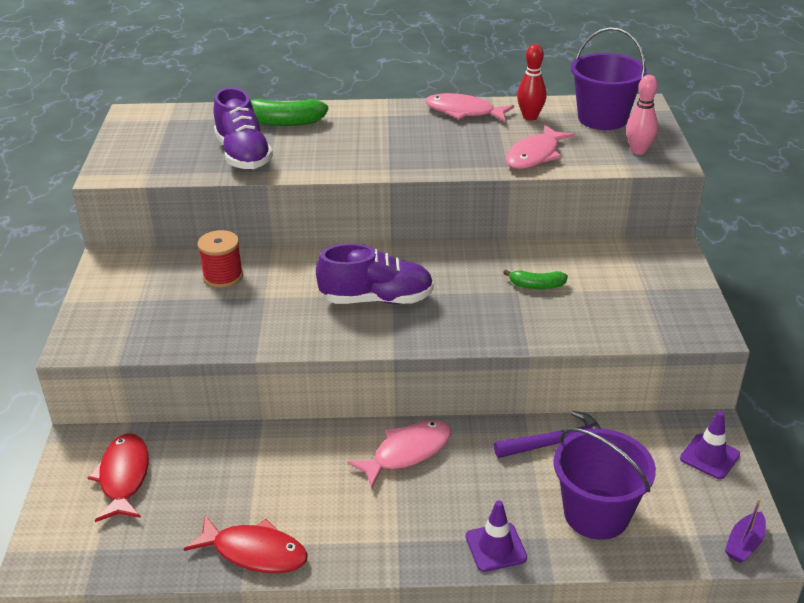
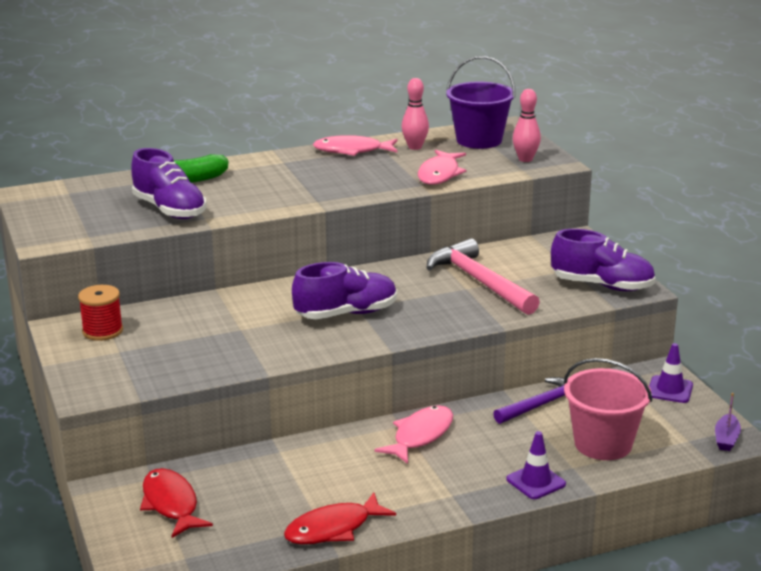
camera: 20 degrees left, 10 degrees down
red fish [184,515,308,573] -> red fish turned 150 degrees clockwise [284,492,396,544]
red spool [198,230,243,288] -> red spool moved to [78,285,123,341]
green banana [503,270,568,289] -> pink hammer [427,238,540,315]
red bowling pin [517,44,547,121] -> pink bowling pin [402,78,429,150]
purple bucket [553,428,656,540] -> pink bucket [564,358,652,460]
none -> purple shoe [551,229,655,291]

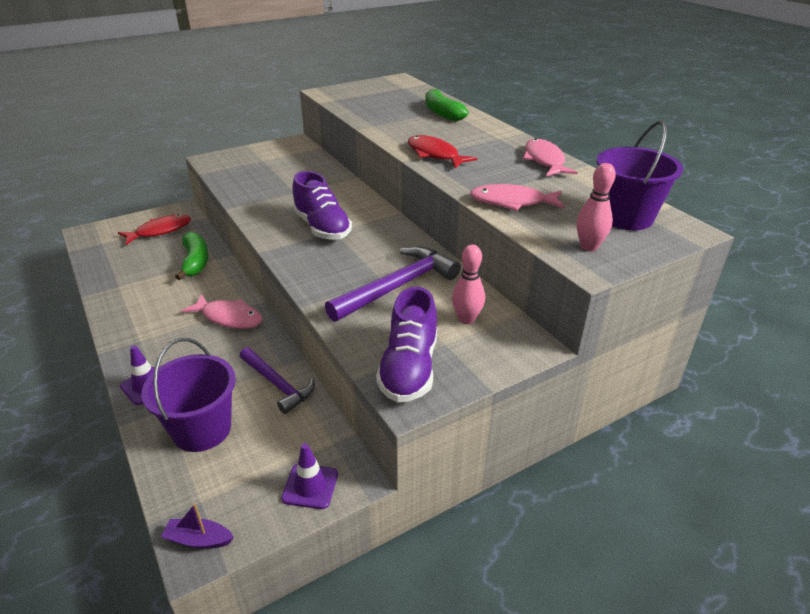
camera: 80 degrees right, 10 degrees up
red spool [78,285,123,341] -> none
purple shoe [131,148,206,219] -> none
red fish [284,492,396,544] -> red fish moved to [408,135,477,168]
pink bowling pin [402,78,429,150] -> pink bowling pin moved to [452,245,485,324]
pink hammer [427,238,540,315] -> purple hammer [325,246,461,322]
pink bucket [564,358,652,460] -> purple bucket [141,338,236,452]
none -> green banana [175,232,209,280]

